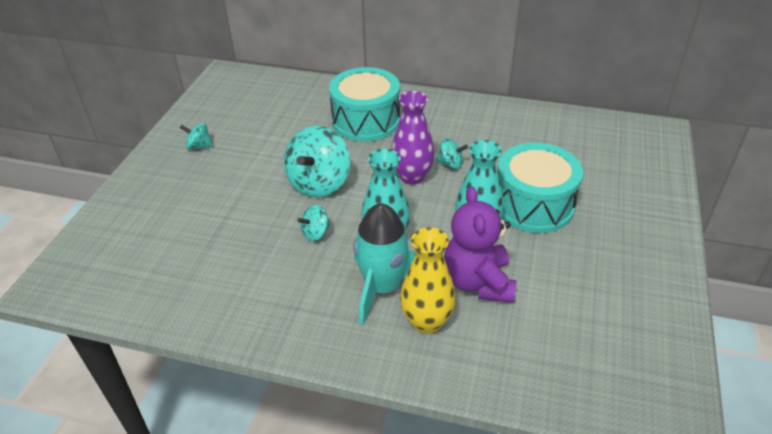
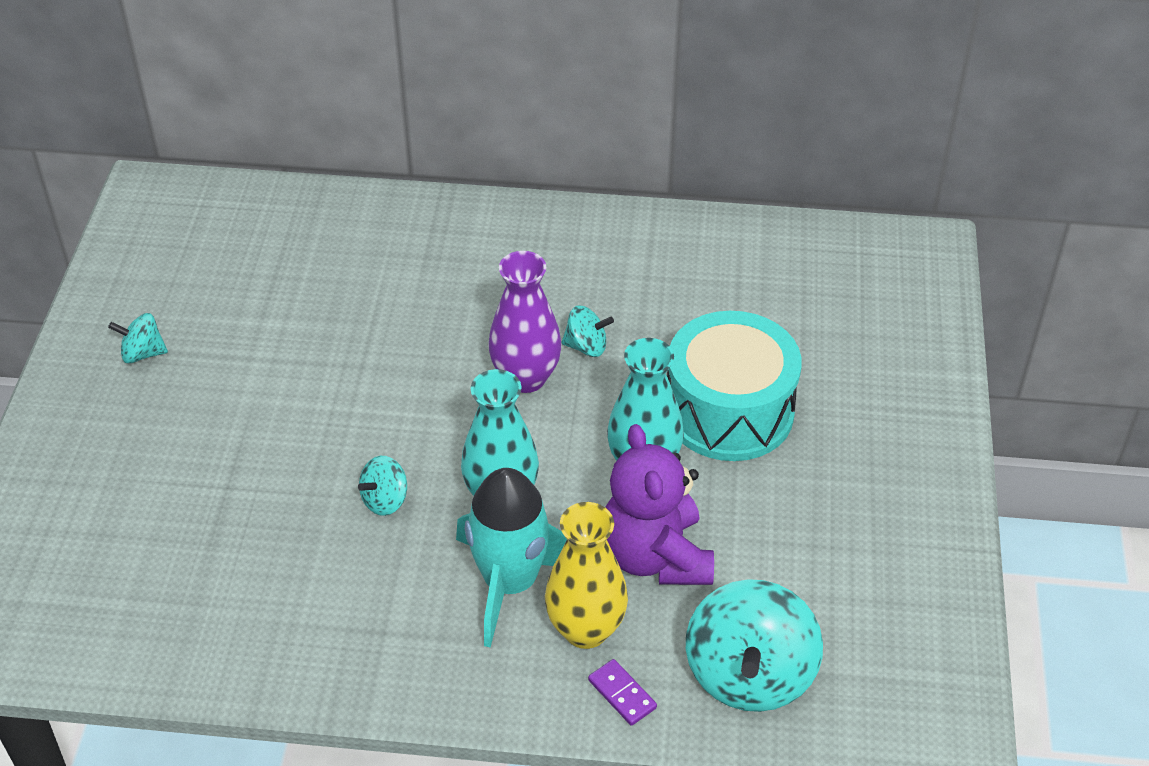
camera: 10 degrees left, 5 degrees up
turquoise spinning top [284,126,350,197] -> turquoise spinning top moved to [686,579,823,712]
turquoise drum [329,67,400,142] -> none
none -> purple domino [588,659,657,726]

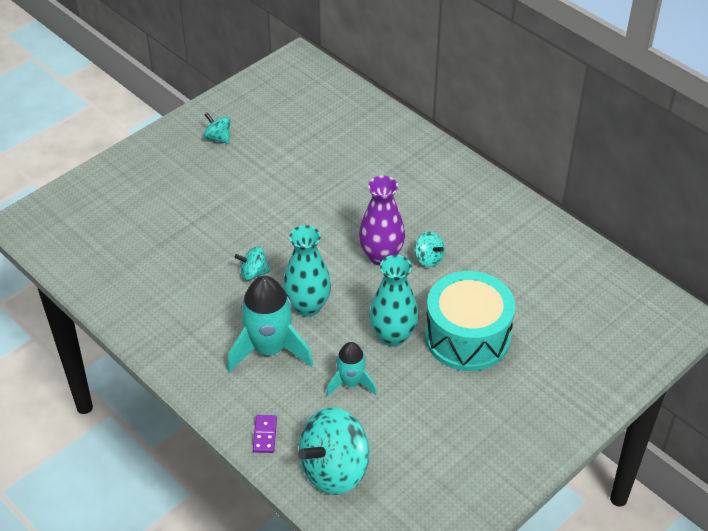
camera: 40 degrees right, 0 degrees up
yellow vase [545,502,628,649] -> none
purple teddy bear [605,424,714,585] -> turquoise rocket [326,342,377,396]

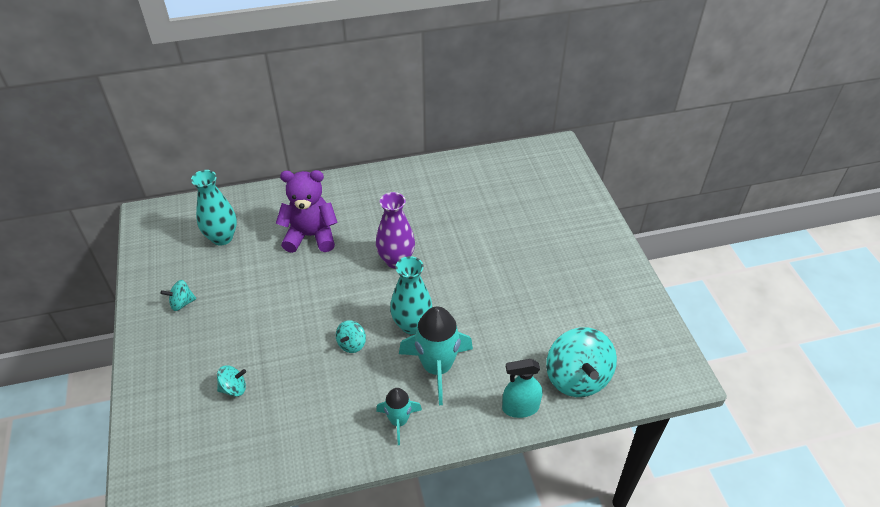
camera: 60 degrees left, 0 degrees up
purple domino [253,415,277,453] -> turquoise spray bottle [502,359,542,418]
turquoise rocket [326,342,377,396] -> turquoise rocket moved to [376,388,422,445]
turquoise vase [369,255,419,346] -> turquoise vase moved to [191,170,237,245]
turquoise spinning top [415,232,445,267] -> turquoise spinning top moved to [217,365,246,397]
turquoise drum [425,271,515,371] -> none
none -> purple teddy bear [276,170,338,253]

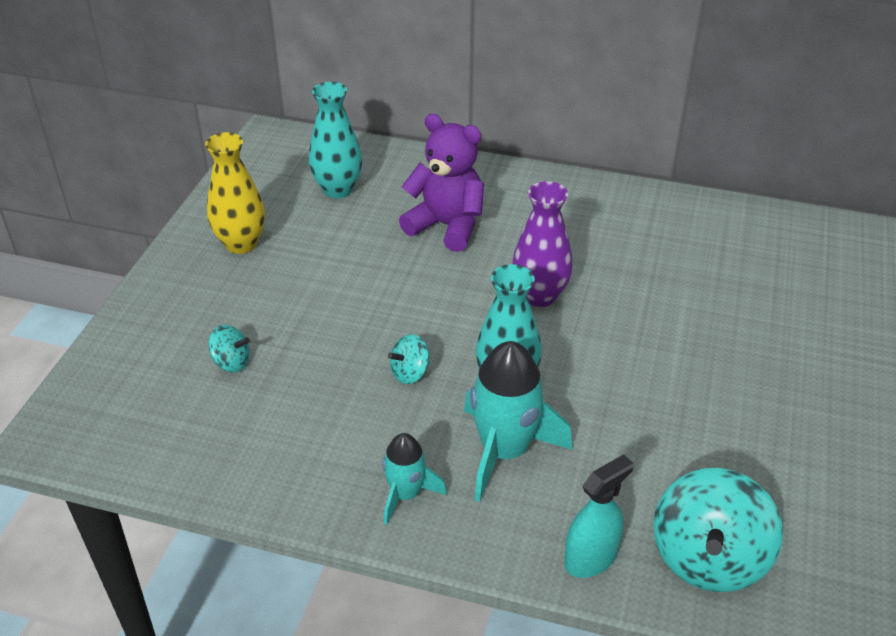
camera: 30 degrees right, 5 degrees down
turquoise spinning top [160,280,196,311] -> yellow vase [205,132,265,254]
turquoise spray bottle [502,359,542,418] -> turquoise spray bottle turned 120 degrees clockwise [564,454,634,578]

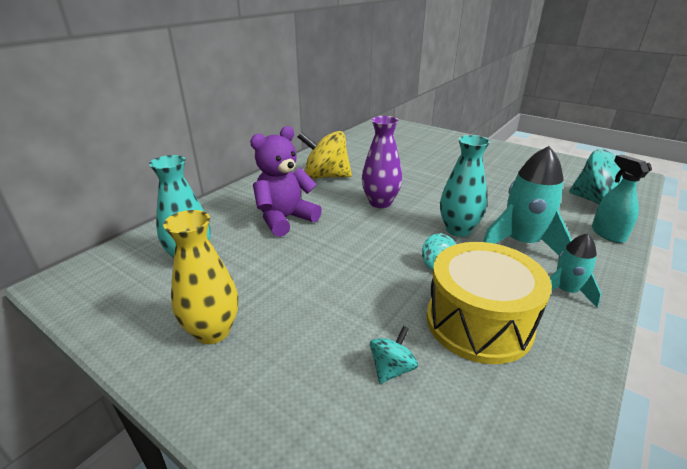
camera: 70 degrees left, 10 degrees down
none -> yellow spinning top [298,131,352,179]
none -> yellow drum [426,242,552,364]

